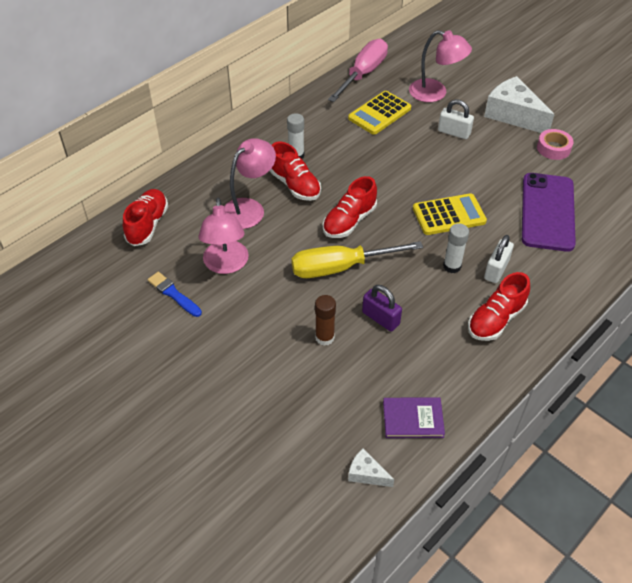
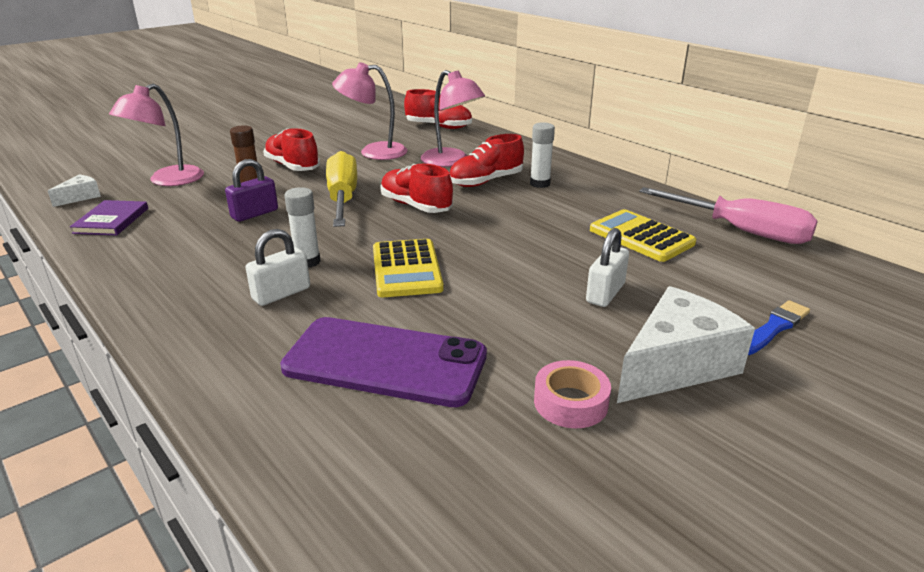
camera: 95 degrees right, 20 degrees down
blue brush [148,272,202,317] -> blue brush moved to [748,300,810,355]
pink lamp [409,30,472,102] -> pink lamp moved to [109,84,204,186]
red shoe [468,272,530,341] -> red shoe moved to [263,128,320,171]
white padlock [484,235,514,283] -> white padlock turned 75 degrees counterclockwise [246,229,310,306]

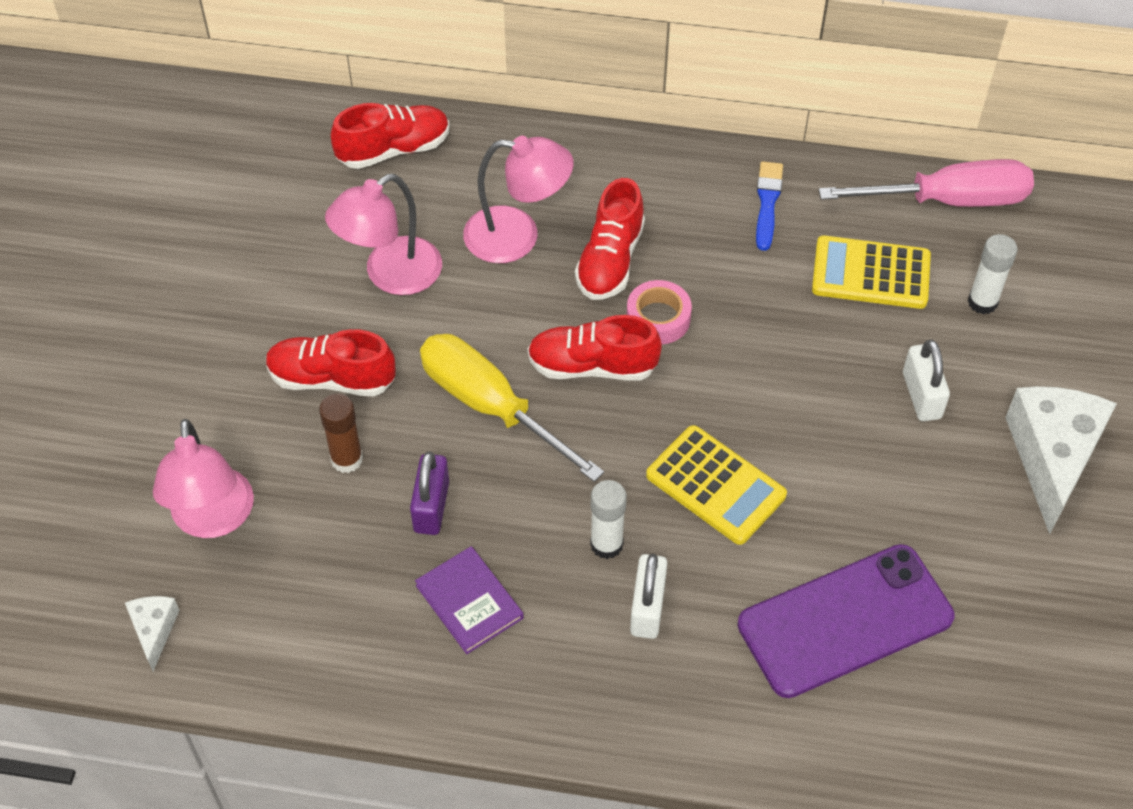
camera: 40 degrees left, 25 degrees up
purple book [70,200,148,235] -> purple book moved to [415,546,524,654]
white glue stick [530,122,555,188] -> white glue stick moved to [968,234,1018,314]
pink tape [534,360,611,428] -> pink tape moved to [627,280,692,344]
blue brush [748,300,810,355] -> blue brush moved to [756,161,783,251]

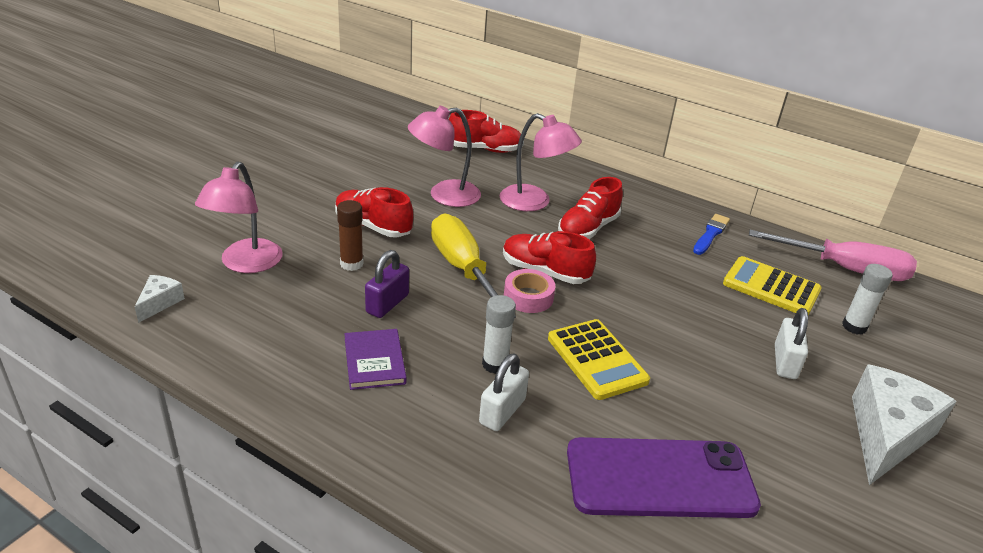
camera: 20 degrees right, 20 degrees down
pink tape [627,280,692,344] -> pink tape moved to [504,269,555,313]

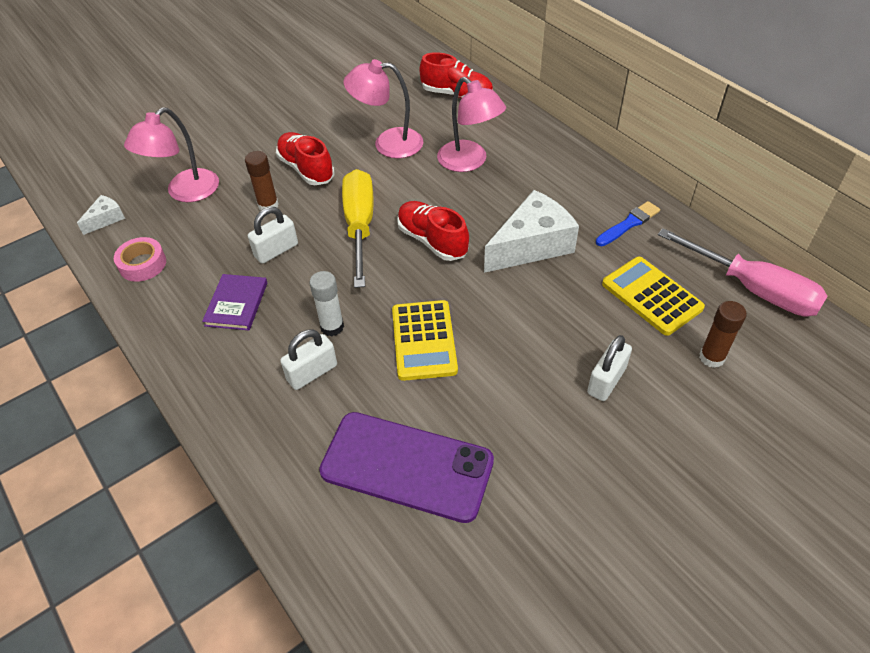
camera: 25 degrees right, 15 degrees up
purple padlock [365,250,409,318] -> white padlock [248,207,298,264]
pink tape [504,269,555,313] -> pink tape moved to [114,237,166,282]
red shoe [558,177,623,239] -> none
white glue stick [842,264,893,335] -> brown glue stick [699,301,747,368]
white cheese [852,364,957,485] -> white cheese moved to [484,190,579,273]

